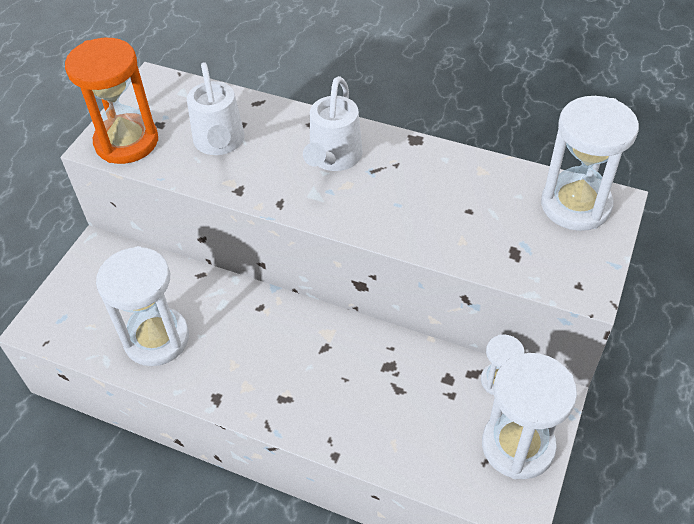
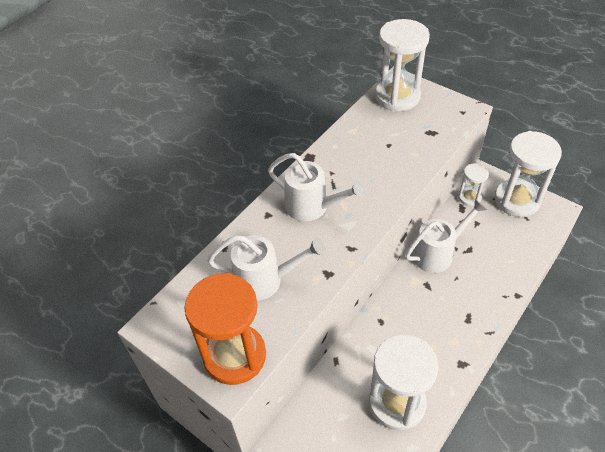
camera: 75 degrees left, 0 degrees up
none -> white watering can [405,199,487,273]

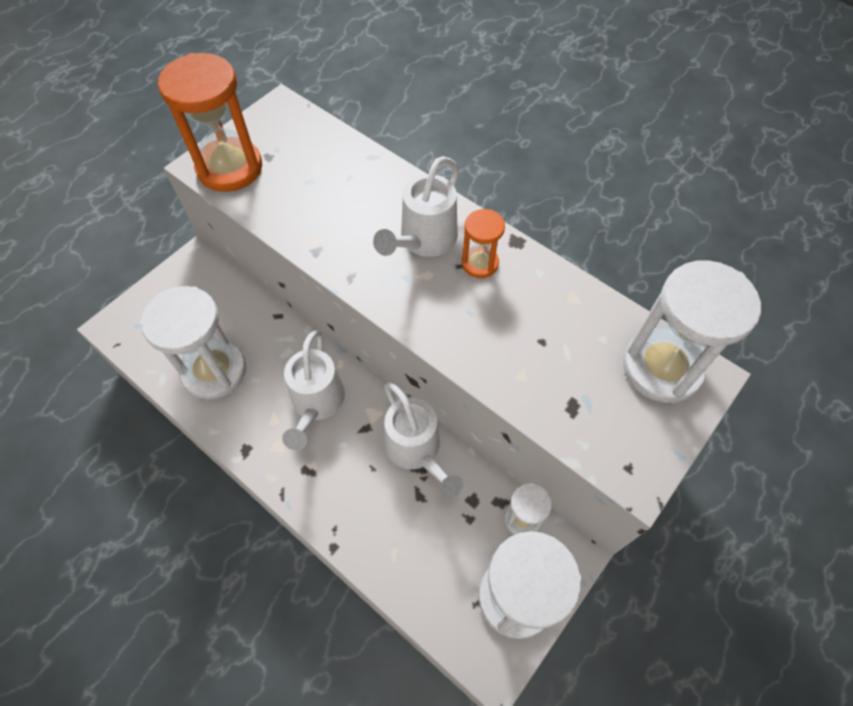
camera: 90 degrees right, 10 degrees up
white watering can [207,235,326,301] -> white watering can moved to [282,330,345,450]
none -> orange hourglass [462,209,505,278]

